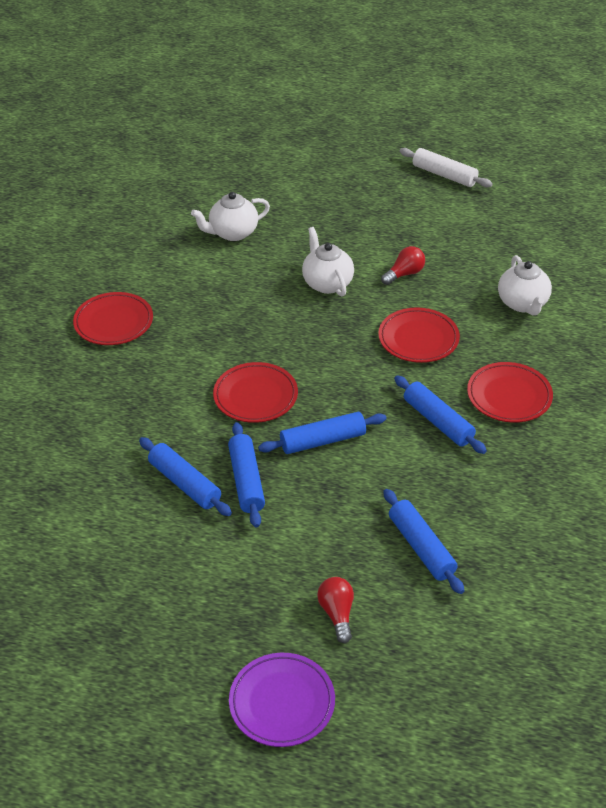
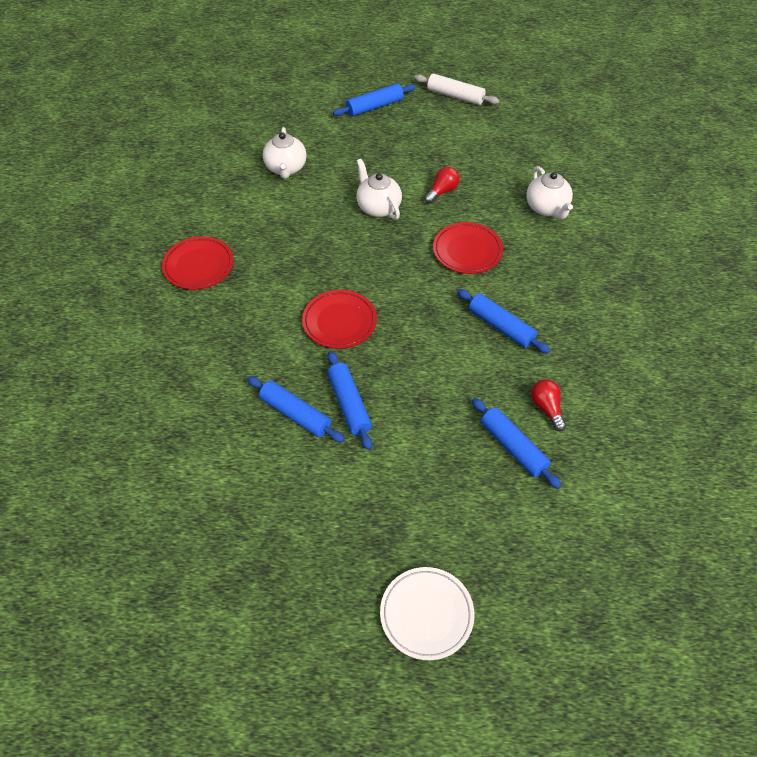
camera: 10 degrees left, 10 degrees up
white teapot [191,192,270,241] -> white teapot turned 60 degrees counterclockwise [263,127,307,179]
purple plate [229,653,335,747] -> white plate [380,567,475,660]
blue rolling pin [258,412,387,454] -> blue rolling pin moved to [333,83,416,117]
red light bulb [317,577,354,643] -> red light bulb moved to [531,379,566,431]
red plate [467,362,553,423] -> none

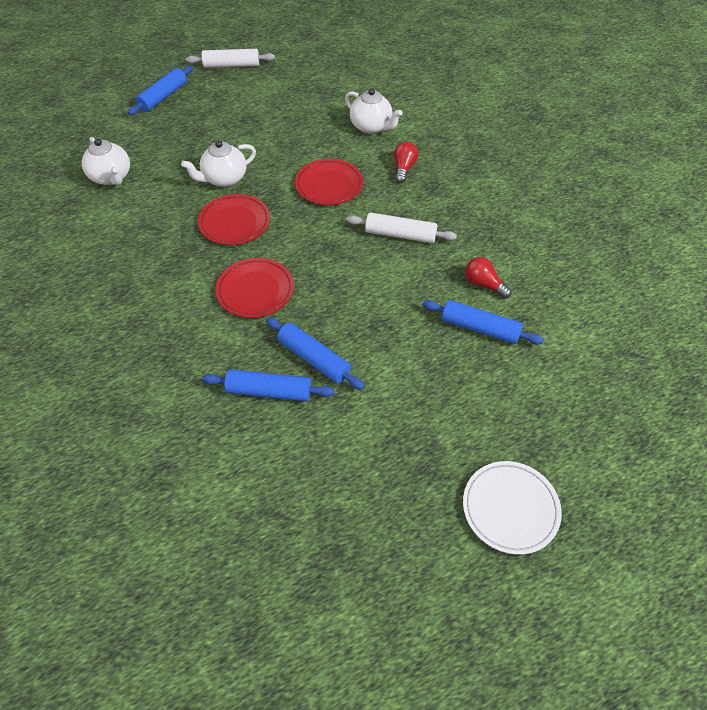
camera: 30 degrees left, 0 degrees up
red plate [162,236,234,290] -> red plate moved to [198,194,270,245]
white teapot [357,159,402,220] -> white teapot turned 60 degrees counterclockwise [181,140,256,187]
red light bulb [424,167,460,204] -> red light bulb moved to [394,142,418,183]
blue rolling pin [457,289,550,353] -> white rolling pin [347,212,457,243]

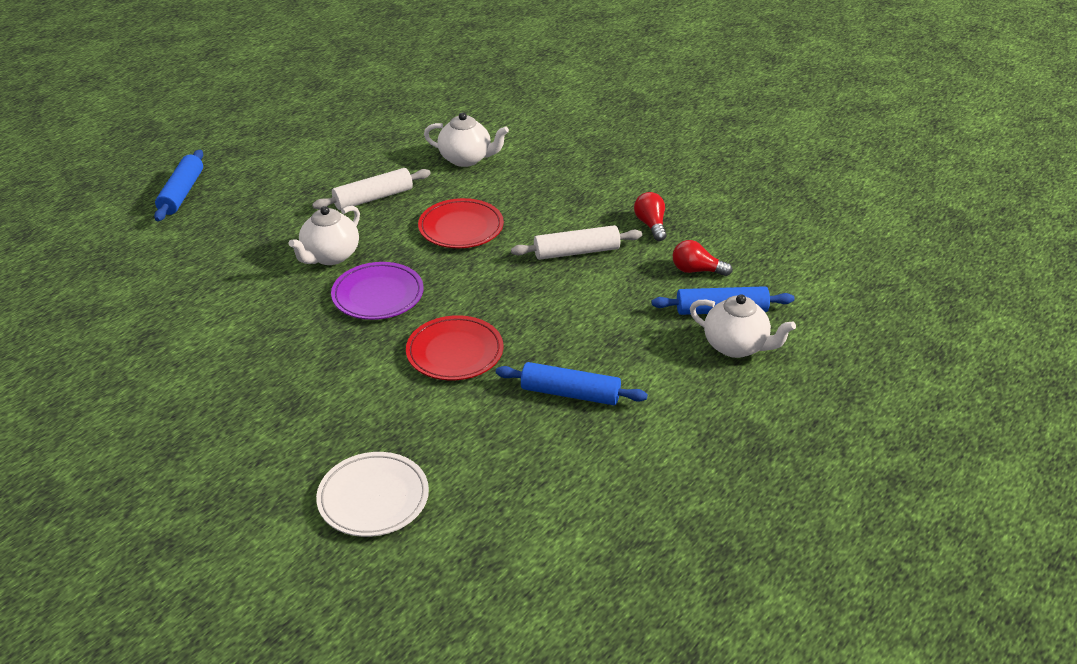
camera: 25 degrees left, 15 degrees down
white teapot [82,137,130,185] -> white teapot moved to [690,294,796,358]
white rolling pin [186,49,275,68] -> white rolling pin moved to [312,168,431,210]
red plate [198,194,270,245] -> purple plate [331,262,424,320]
blue rolling pin [202,369,334,401] -> none
red light bulb [394,142,418,183] -> red light bulb moved to [634,192,666,241]
white plate [463,461,562,555] -> white plate moved to [316,452,429,537]

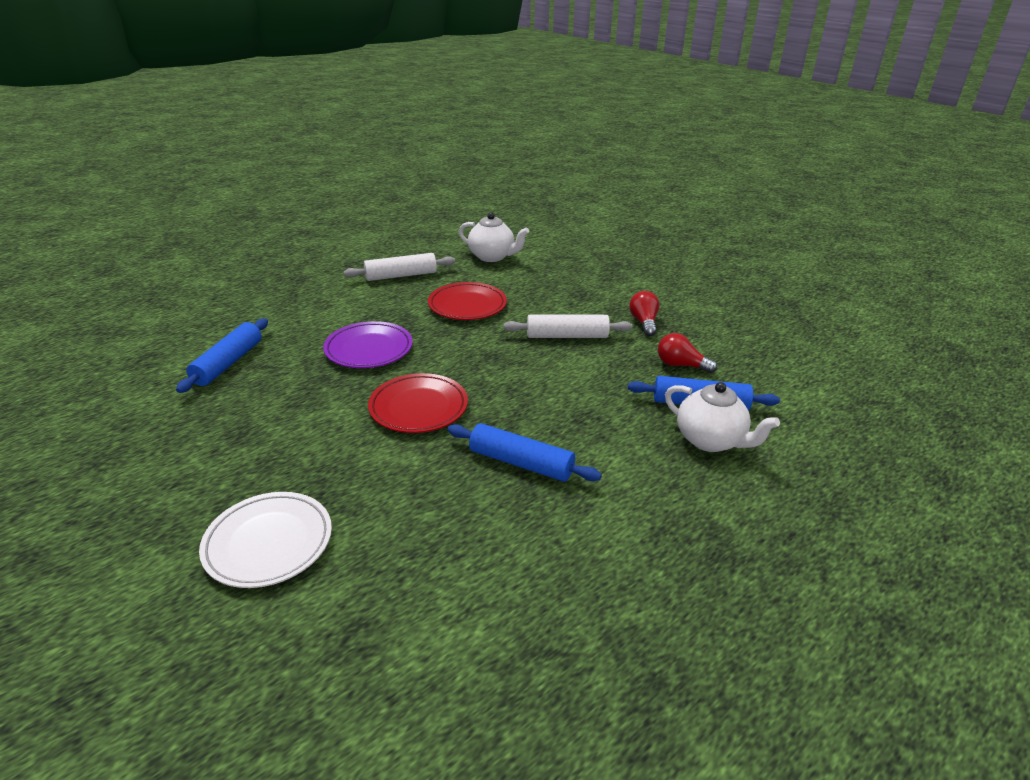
camera: 10 degrees right, 5 degrees down
blue rolling pin [154,150,203,221] -> blue rolling pin moved to [176,318,268,393]
white teapot [289,206,360,265] -> none

